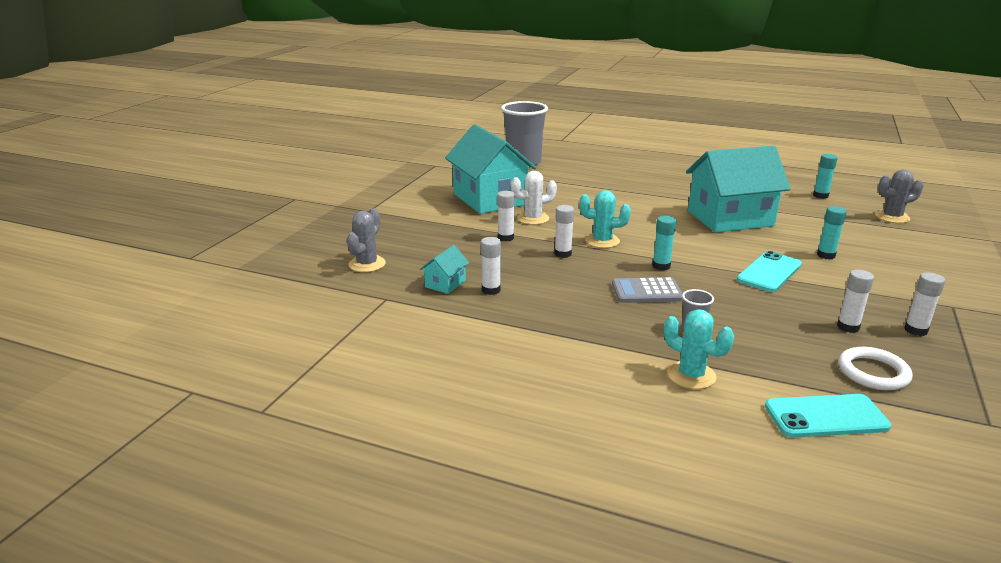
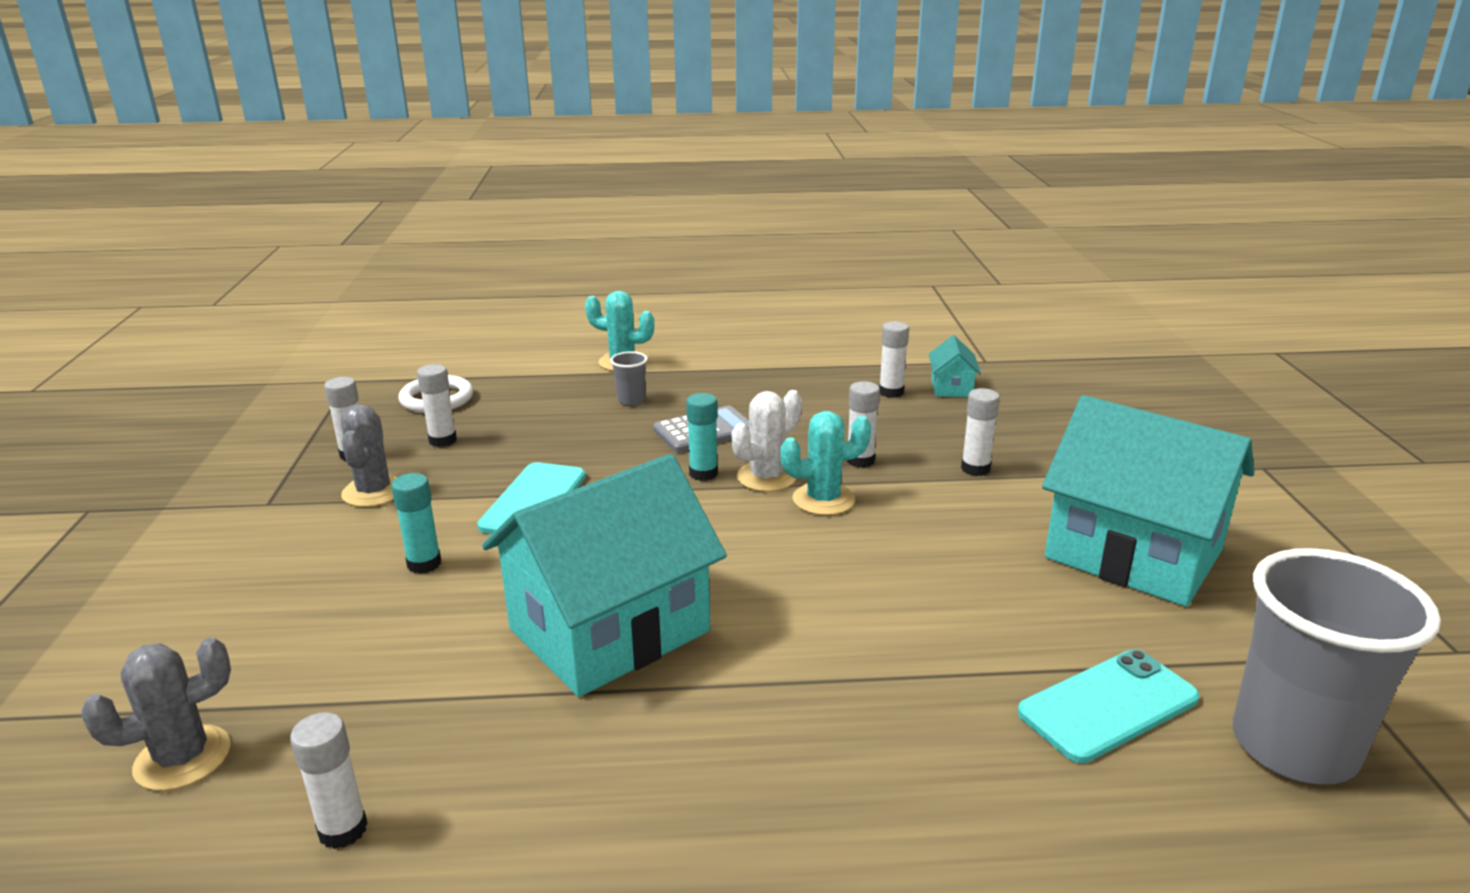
camera: 155 degrees right, 0 degrees up
grey cactus [347,208,386,272] -> grey cactus moved to [341,405,397,507]
white cactus [511,171,557,225] -> white cactus moved to [731,390,802,492]
turquoise phone [765,394,891,438] -> turquoise phone moved to [1018,649,1200,763]
turquoise glue stick [813,154,838,199] -> white glue stick [290,712,368,849]

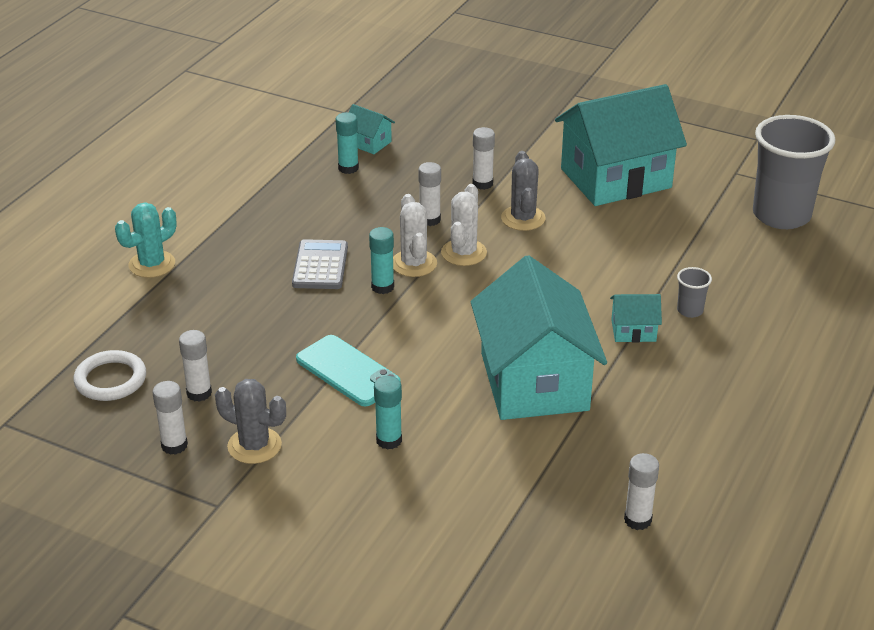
camera: 60 degrees left, 10 degrees up
grey cactus [81,637,231,791] -> grey cactus moved to [501,151,545,231]
grey cup [610,351,648,406] -> grey cup moved to [677,267,712,318]
turquoise cactus [780,411,871,515] -> white cactus [441,184,487,266]
white glue stick [879,321,909,398] -> turquoise glue stick [336,112,359,174]
turquoise phone [1018,649,1200,763] -> none
none -> turquoise house [610,294,662,342]

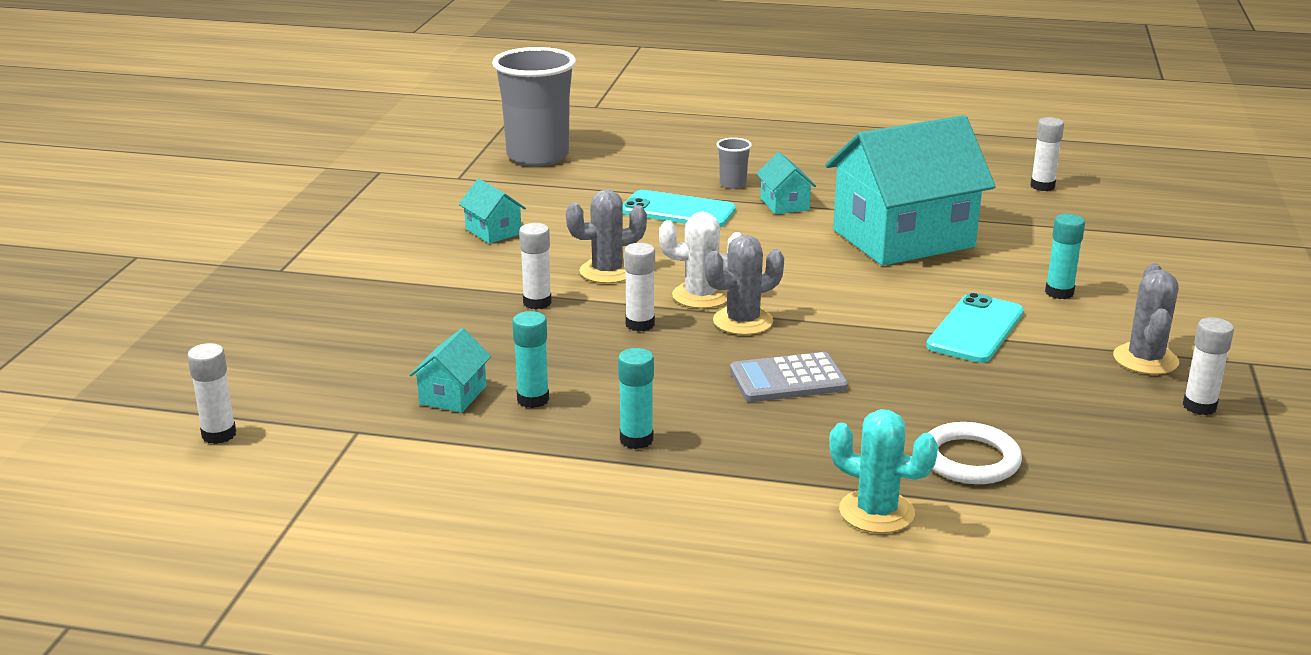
camera: 105 degrees left, 10 degrees down
white ring [73,350,146,401] -> white ring moved to [928,422,1022,484]
white glue stick [179,330,212,402] -> white glue stick moved to [187,343,236,444]
turquoise glue stick [369,227,394,294] -> turquoise glue stick moved to [618,348,654,449]
white cactus [393,194,437,277] -> grey cactus [705,235,784,335]
turquoise house [555,84,687,206] -> turquoise house [459,178,526,244], size x0.41
none -> turquoise phone [623,190,736,227]

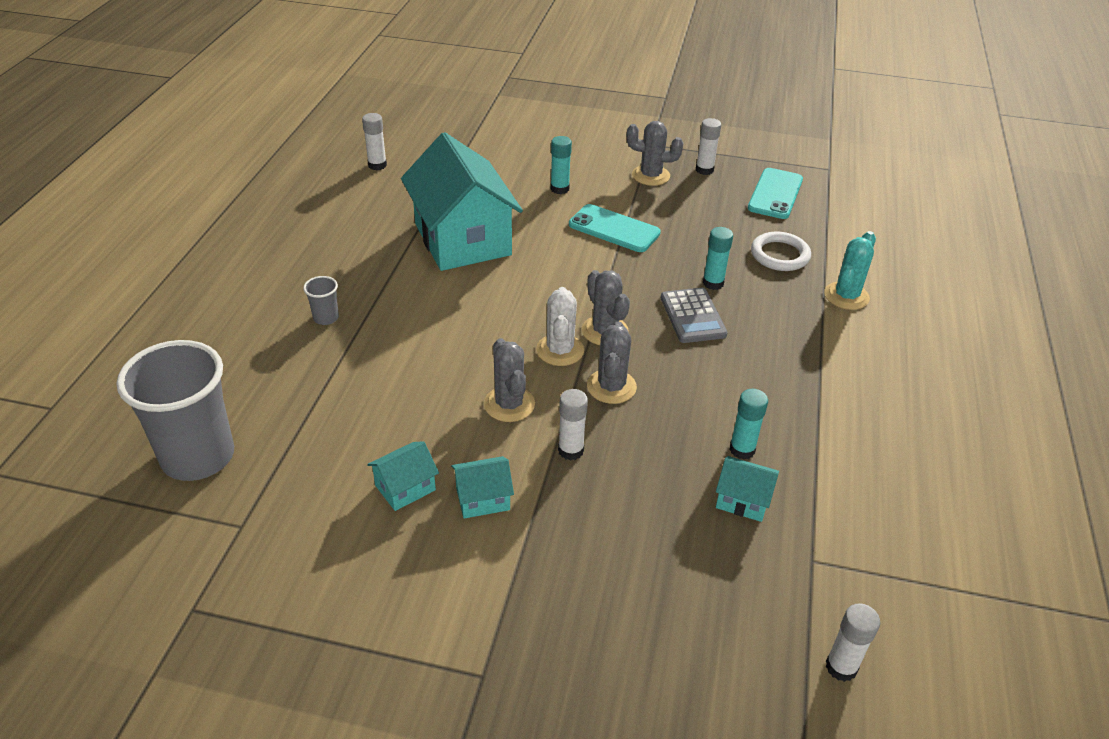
camera: 90 degrees left, 15 degrees up
turquoise glue stick [618,348,654,449] -> turquoise glue stick moved to [703,227,733,290]
turquoise phone [623,190,736,227] -> turquoise phone moved to [748,168,803,219]
white glue stick [624,243,655,332] -> grey cactus [587,322,637,404]
turquoise house [756,152,816,214] -> turquoise house moved to [451,456,514,519]

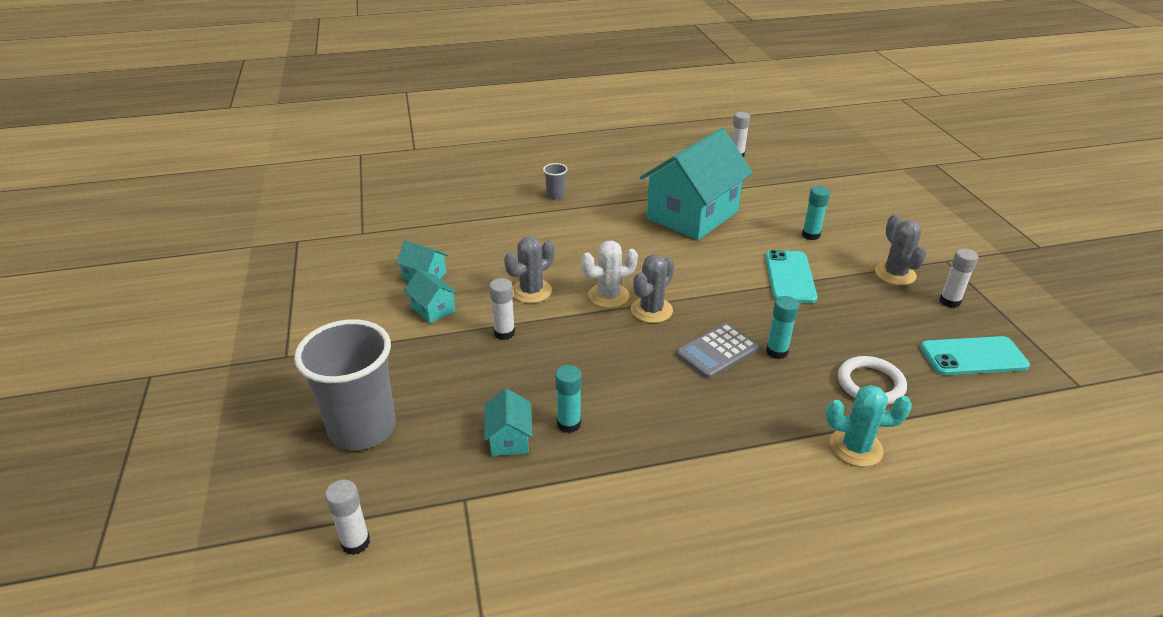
camera: 65 degrees right, 5 degrees down
grey cup [116,340,234,481] -> grey cup moved to [294,319,396,450]
grey cactus [587,322,637,404] -> none

